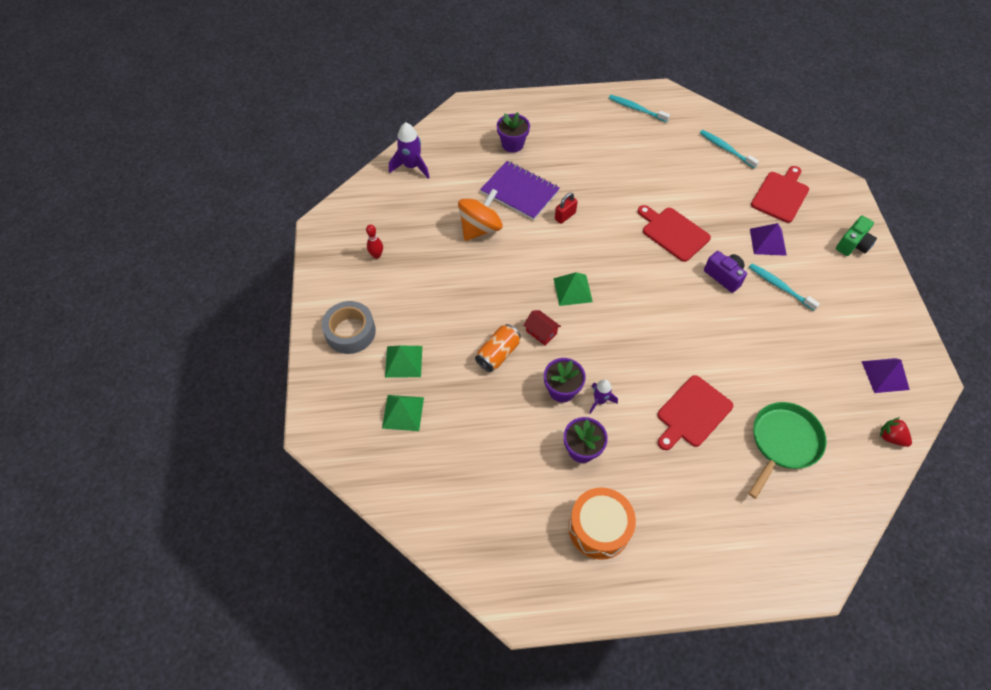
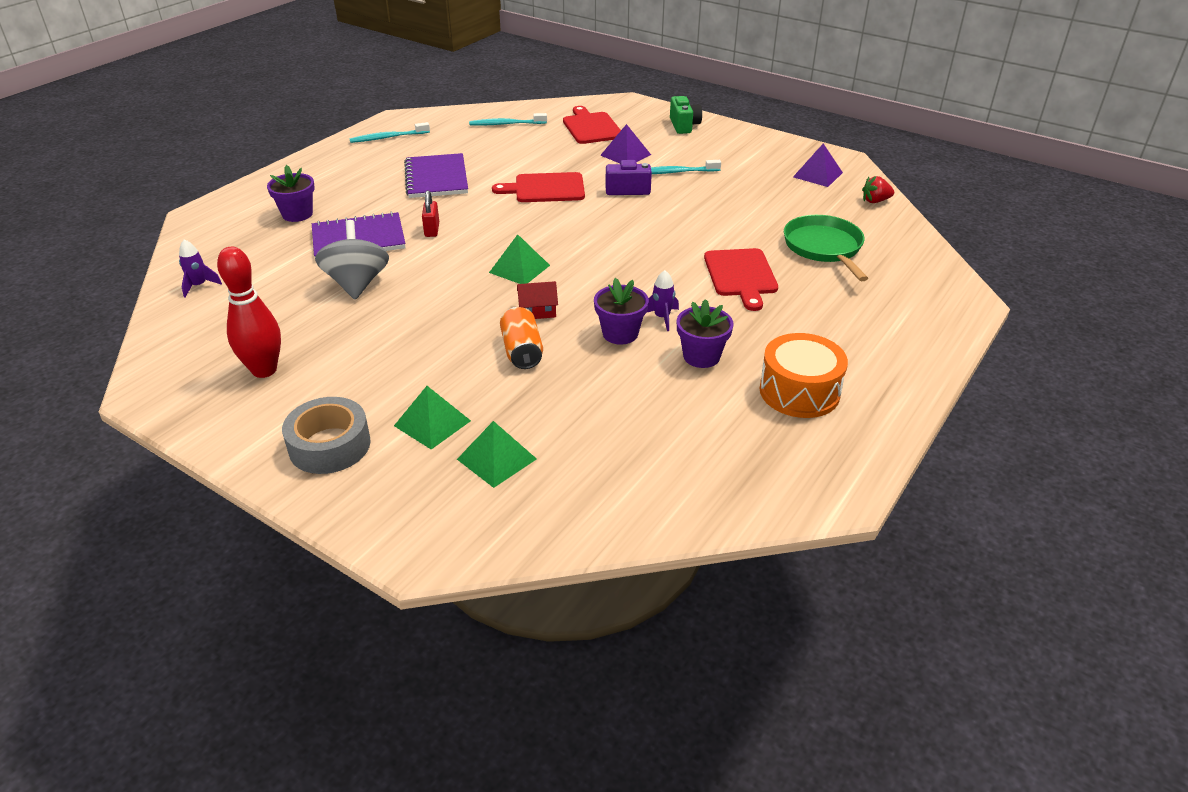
camera: 50 degrees left, 20 degrees down
red bowling pin [366,224,383,259] -> red bowling pin [217,247,281,378], size x1.96
purple rocket [389,122,430,179] -> purple rocket [179,239,222,298], size x0.62
orange spinning top [458,188,503,241] -> grey spinning top [315,220,389,300]
none -> purple notebook [404,153,468,198]

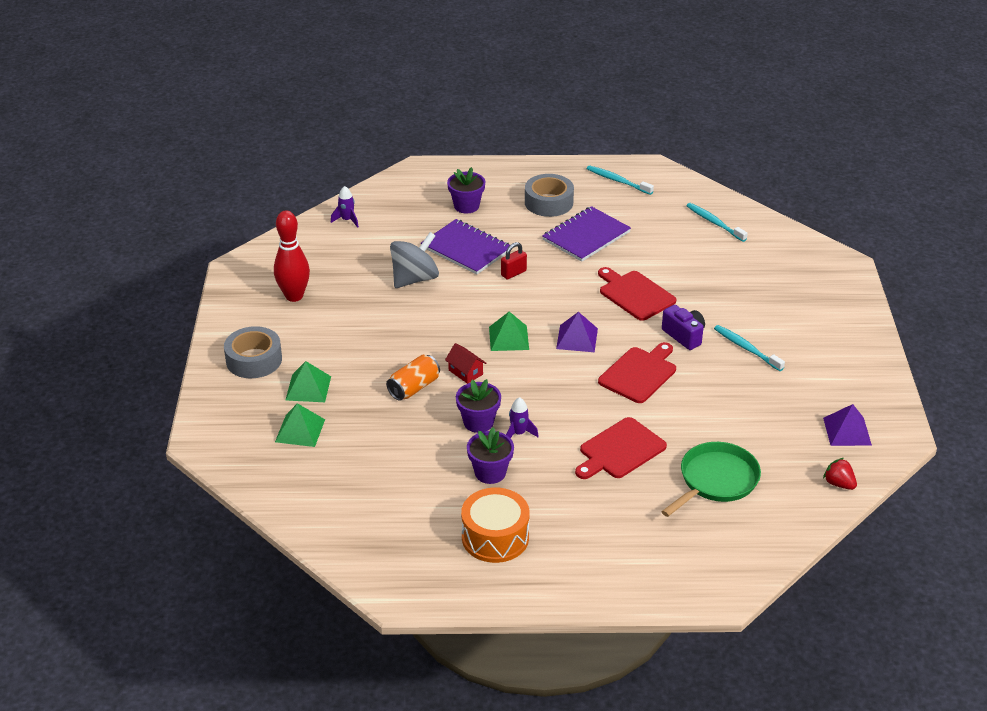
camera: 55 degrees right, 0 degrees up
red cutting board [563,106,621,144] -> red cutting board moved to [598,342,676,403]
purple pyramid [600,124,651,163] -> purple pyramid moved to [556,312,598,352]
green camera [670,96,702,134] -> none
none -> grey tape [525,174,574,217]

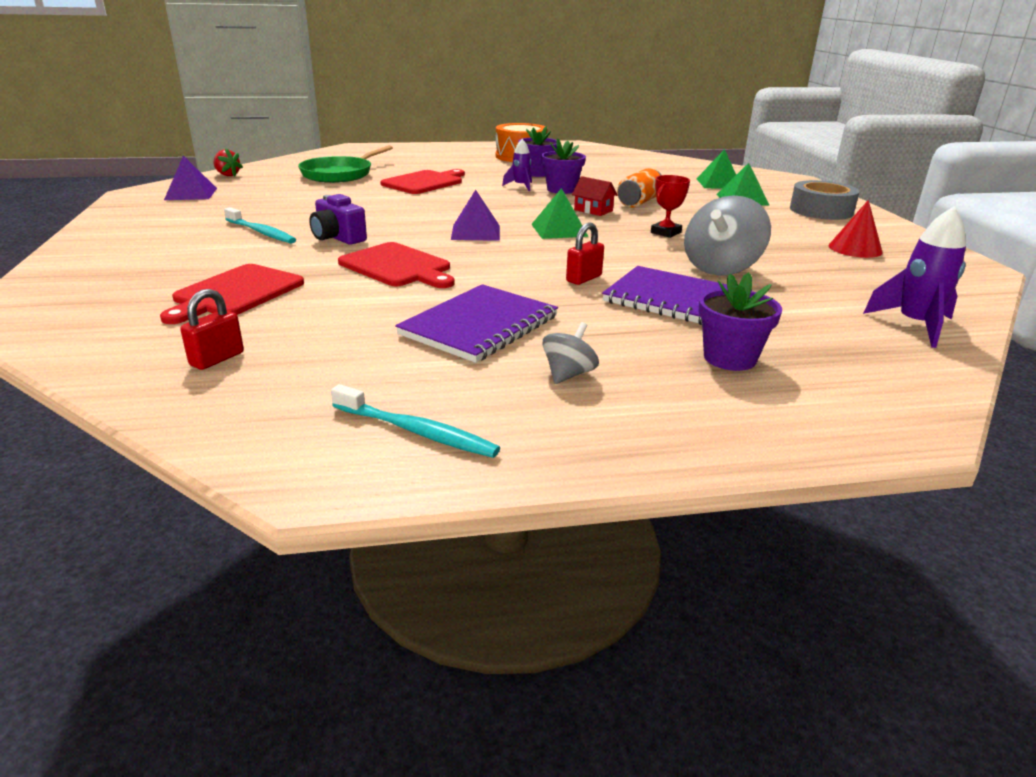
camera: 170 degrees right, 10 degrees down
red bowling pin [274,210,310,302] -> red cone [829,200,883,258]
purple rocket [331,186,359,228] -> purple rocket [863,206,966,348], size x1.61
grey tape [525,174,574,217] -> grey spinning top [542,322,599,384]
red cutting board [598,342,676,403] -> red cutting board moved to [160,264,304,324]
turquoise toothbrush [686,203,748,242] -> red padlock [180,289,244,370]
none -> red trophy [651,175,690,238]

